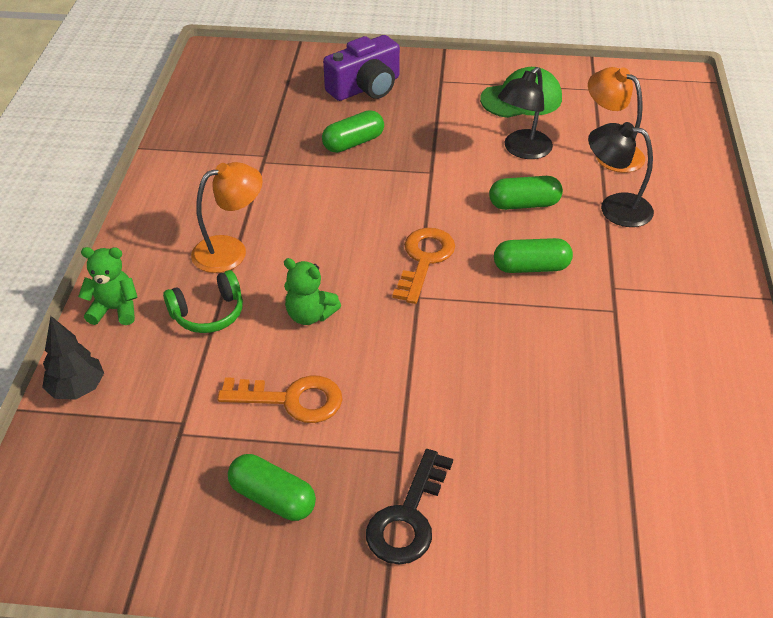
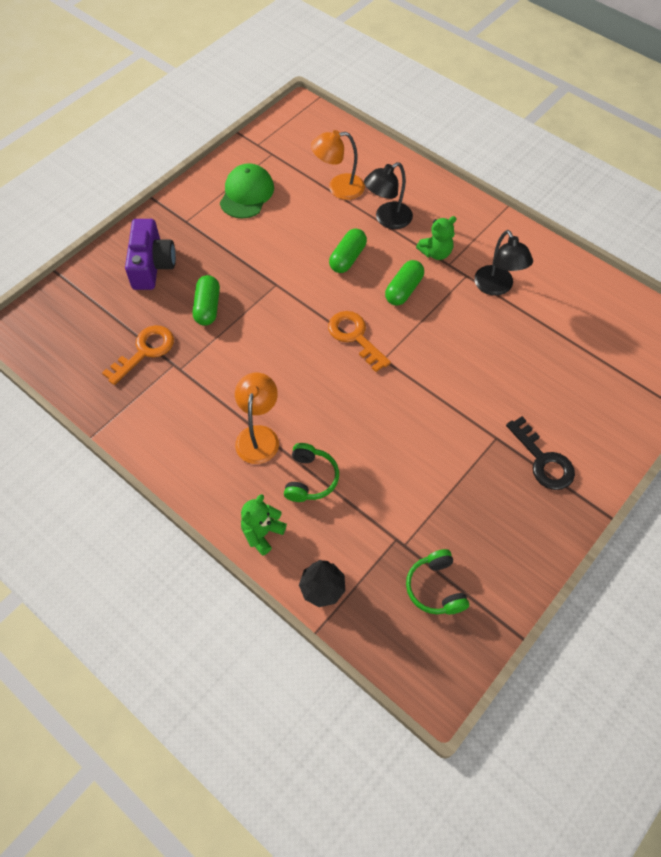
camera: 55 degrees left, 15 degrees up
orange key [217,375,342,423] -> orange key moved to [102,325,174,385]
green capsule [228,454,316,521] -> none
green teddy bear [284,258,341,325] -> green teddy bear moved to [416,216,457,260]
black lamp [498,67,553,159] -> black lamp moved to [474,230,533,296]
none -> green headphones [406,549,469,614]

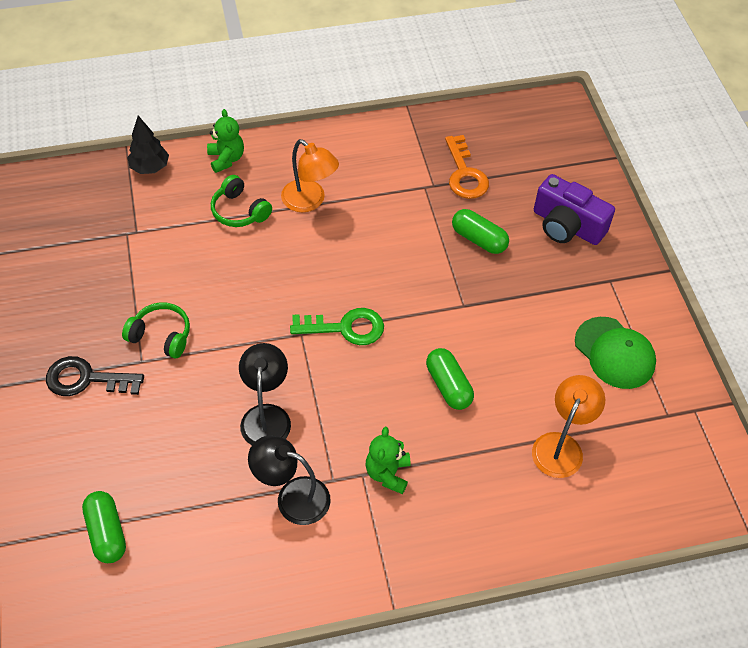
camera: 125 degrees right, 5 degrees down
orange key [328,311,391,372] -> green key [290,308,384,345]
black lamp [364,162,413,229] -> black lamp moved to [239,343,291,445]
green capsule [385,260,424,306] -> green capsule moved to [82,491,126,563]
green headphones [406,549,469,614] -> green headphones moved to [122,302,190,359]

